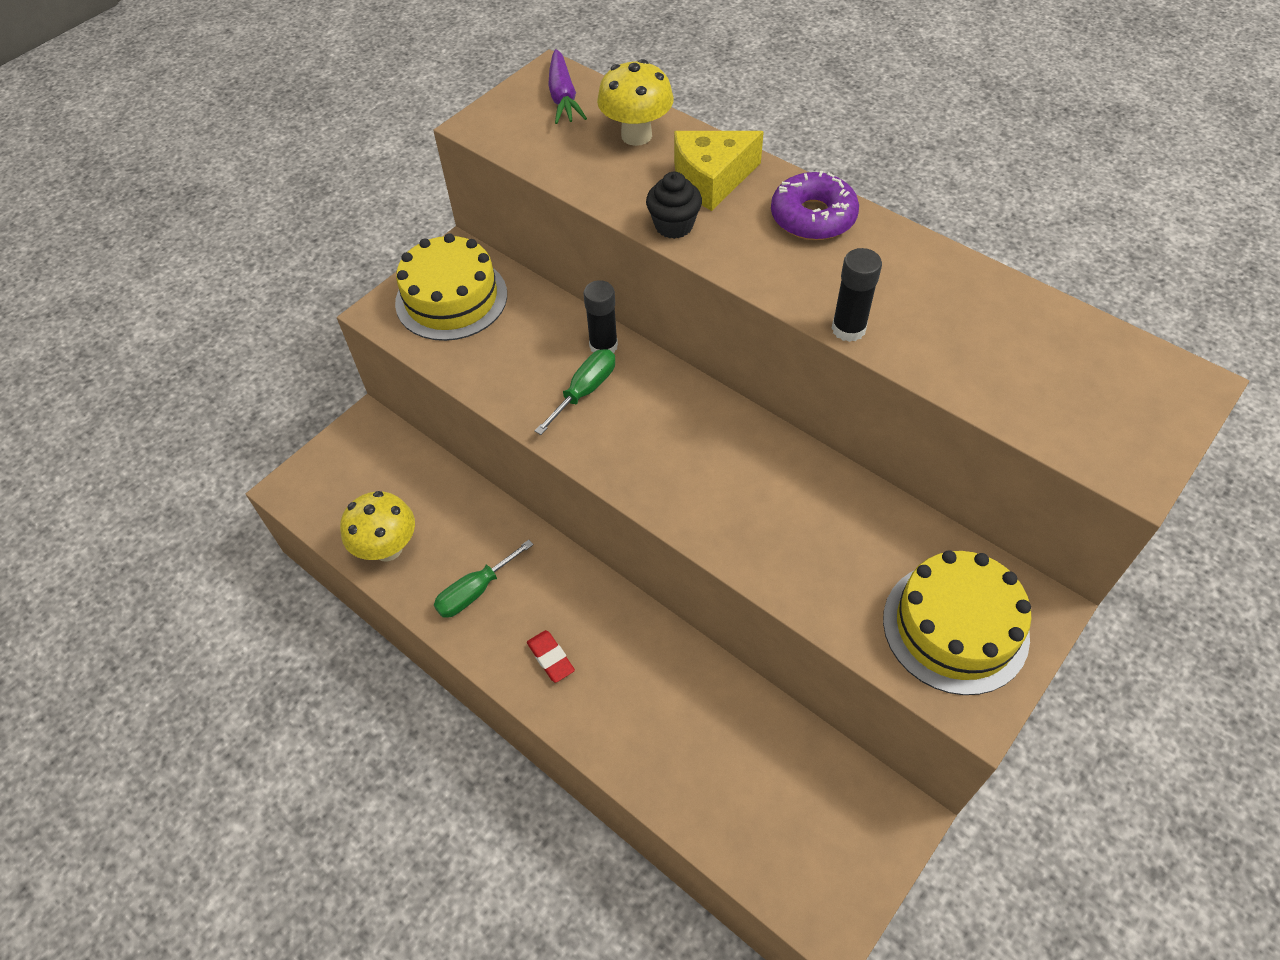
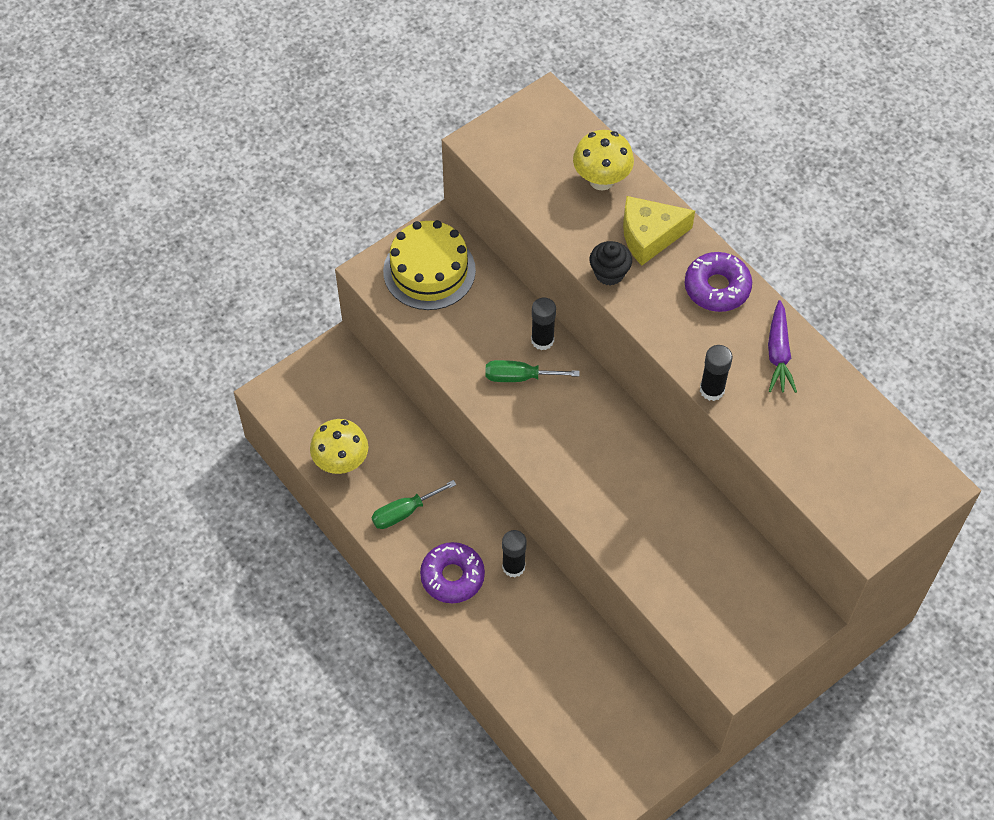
camera: 10 degrees right, 5 degrees up
red eraser [527,630,575,683] -> purple donut [420,542,485,603]
green screwdriver [535,349,615,435] -> green screwdriver turned 135 degrees counterclockwise [485,360,580,382]
purple carrot [548,49,587,124] -> purple carrot moved to [768,300,797,393]
yellow cake [883,550,1031,695] -> none
none -> black glue stick [502,530,527,577]

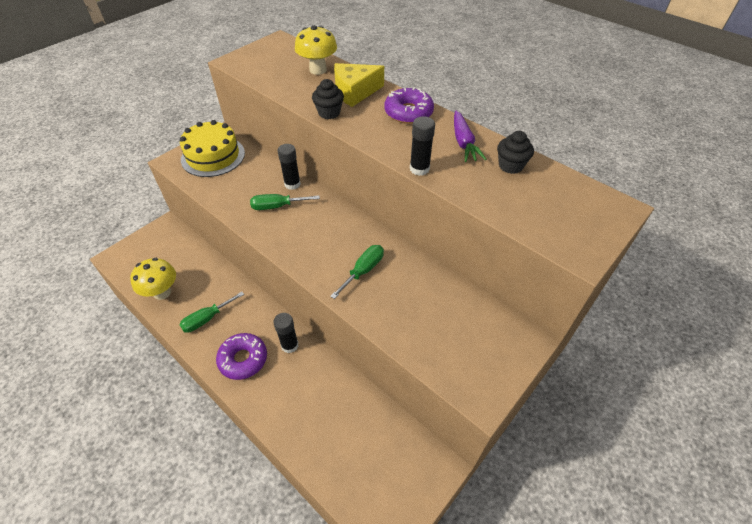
camera: 10 degrees left, 10 degrees down
none -> green screwdriver [330,245,384,299]
none -> black cupcake [497,131,534,174]

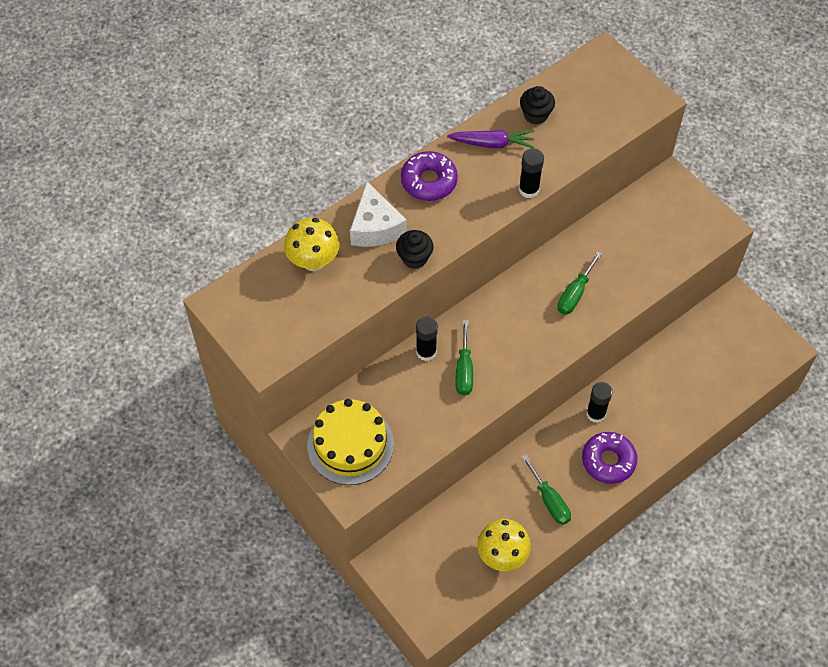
camera: 80 degrees left, 10 degrees up
green screwdriver [330,245,384,299] -> green screwdriver turned 105 degrees counterclockwise [557,251,602,315]
yellow cheese [334,63,384,107] -> white cheese [350,182,407,247]

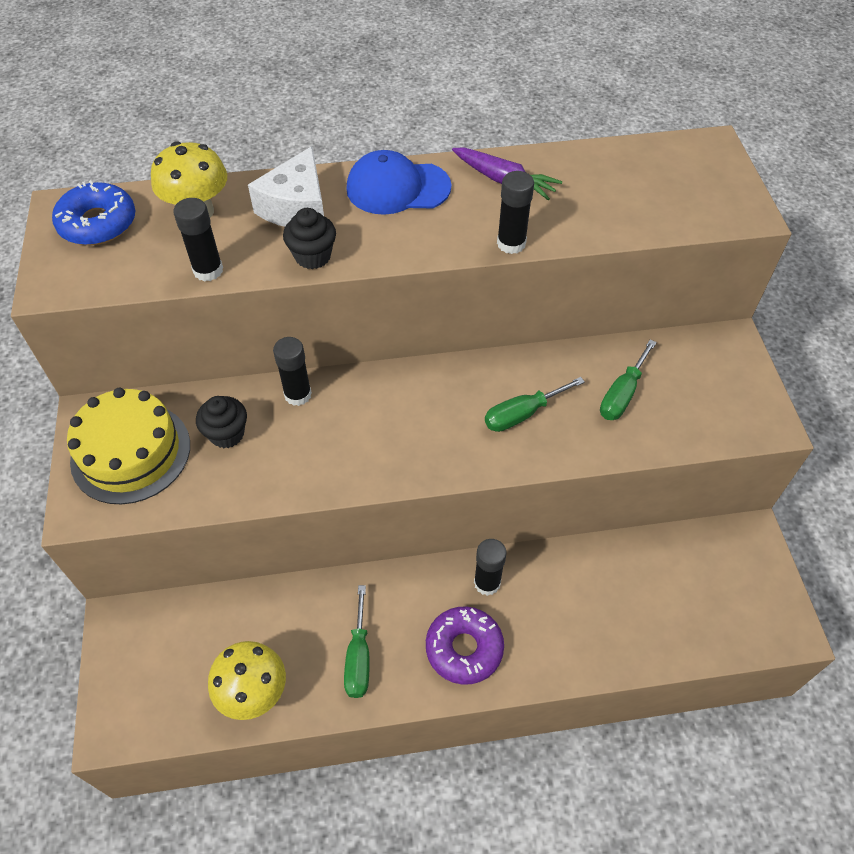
camera: 30 degrees right, 5 degrees down
purple donut [401,151,458,201] -> blue cap [346,150,452,215]
green screwdriver [455,320,473,395] -> green screwdriver moved to [600,339,657,420]
black cupcake [520,86,555,125] -> black cupcake moved to [196,396,247,448]
none -> blue donut [52,180,135,245]
none -> black glue stick [173,198,223,282]

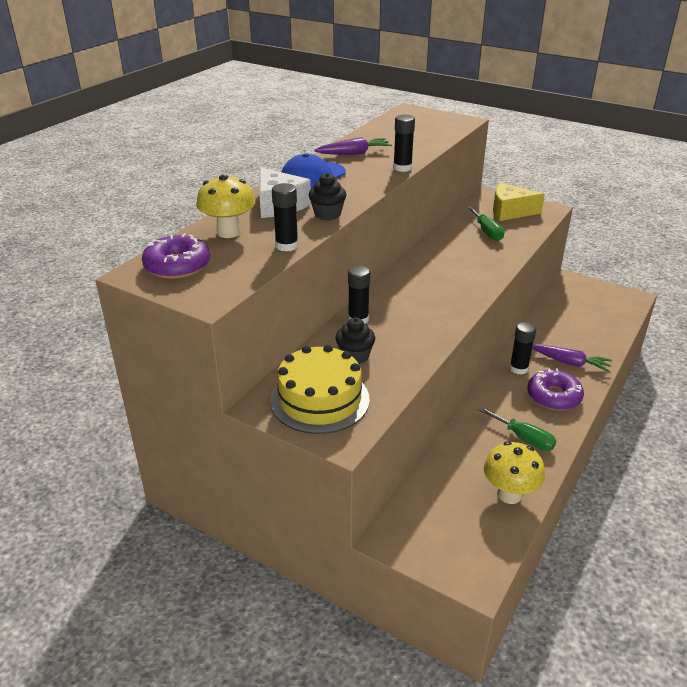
camera: 50 degrees left, 20 degrees down
blue donut [52,180,135,245] -> purple donut [142,233,210,279]
green screwdriver [485,377,585,432] -> none
none -> yellow cheese [493,183,545,221]
none -> purple carrot [532,344,612,372]

